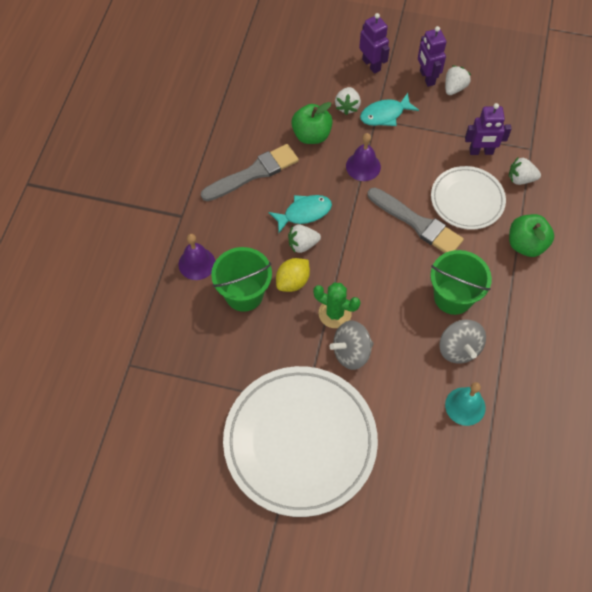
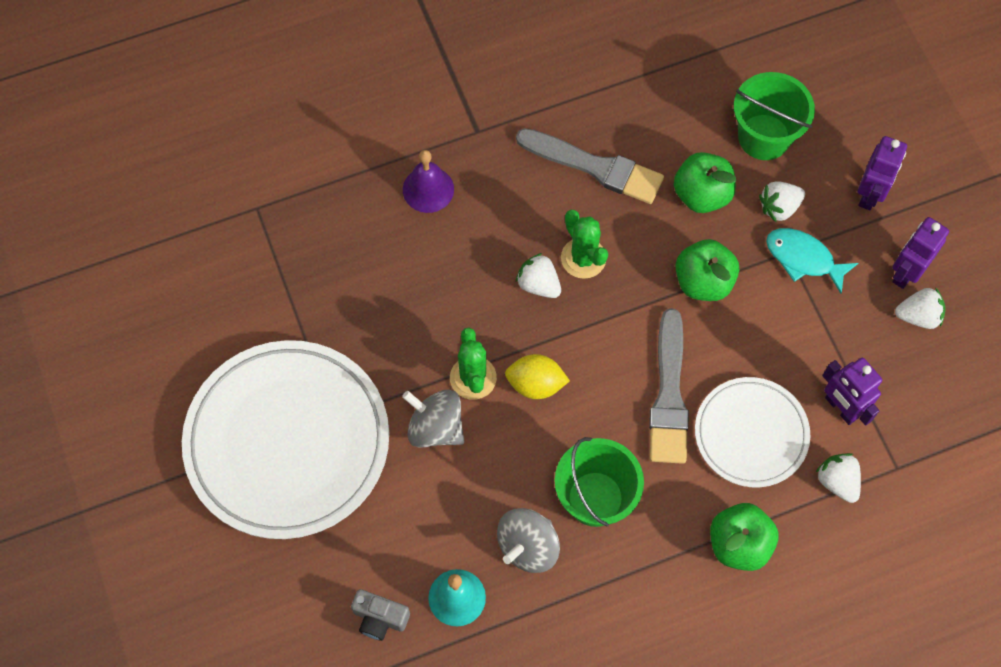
camera: 55 degrees right, 5 degrees up
green bucket [211,247,272,312] -> green bucket moved to [734,72,815,160]
turquoise fish [268,195,332,233] -> green cactus [561,210,608,279]
yellow lemon [276,258,310,292] -> yellow lemon moved to [505,354,570,399]
purple bell [346,133,381,181] -> green apple [676,239,739,301]
none -> grey camera [351,589,410,641]

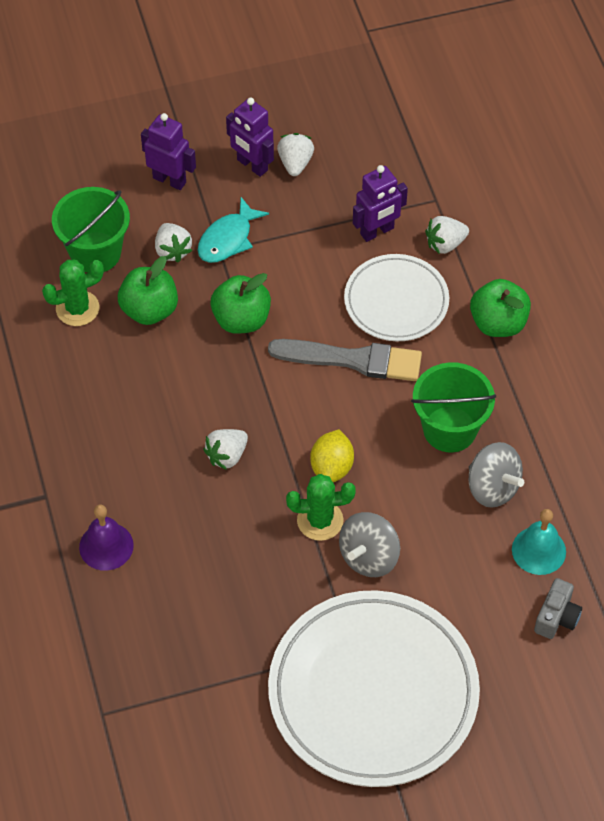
camera: 85 degrees left, 10 degrees down
grey brush [516,128,664,204] -> none
green cactus [561,210,608,279] -> green cactus moved to [42,259,104,326]

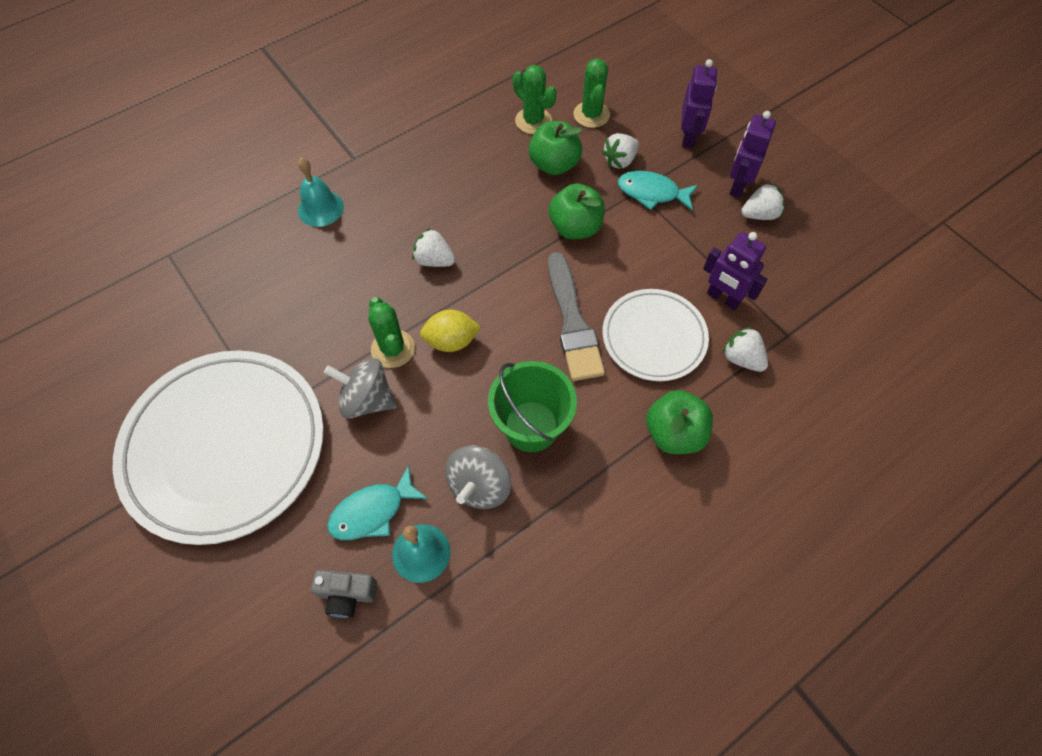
camera: 70 degrees right, 5 degrees up
green bucket [52,187,130,273] -> green cactus [573,58,610,128]
purple bell [79,504,134,571] -> turquoise bell [298,158,344,227]
none -> turquoise fish [327,465,428,540]

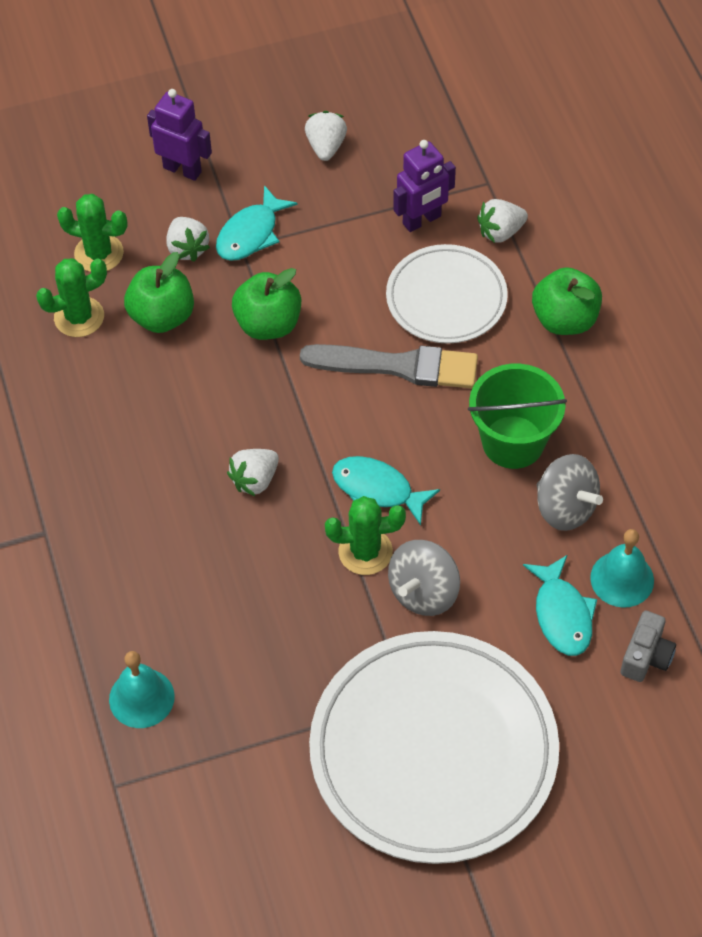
camera: 70 degrees left, 5 degrees down
turquoise bell [298,158,344,227] -> turquoise bell moved to [109,651,175,728]
yellow lemon [420,310,481,352] -> turquoise fish [332,456,440,526]
purple robot [730,111,776,198] -> none

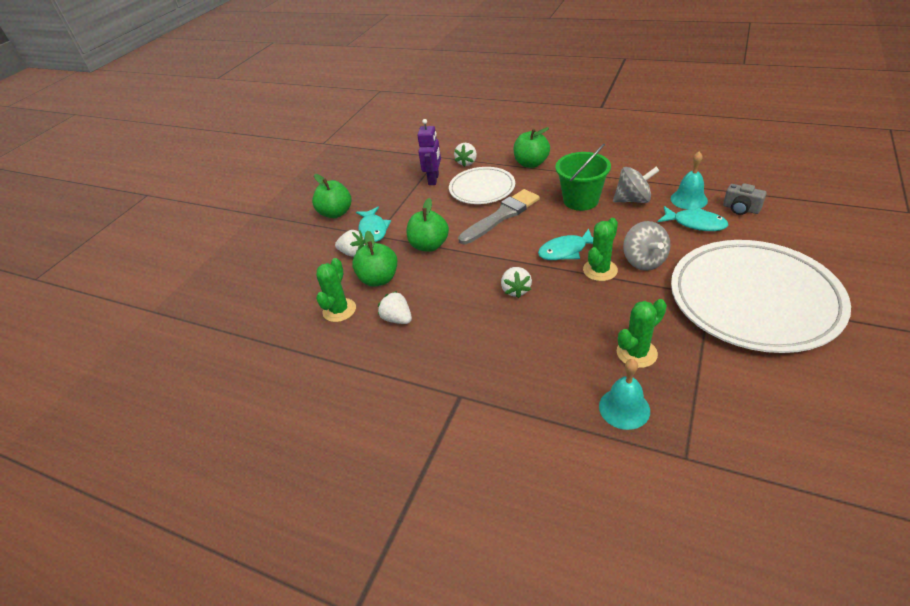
camera: 45 degrees left, 15 degrees down
green cactus [57,194,127,272] -> green cactus moved to [617,299,667,368]
purple robot [147,89,212,181] -> none
white strawberry [305,111,347,161] -> white strawberry moved to [378,291,412,324]
grey camera [620,610,676,682] -> grey camera turned 150 degrees clockwise [723,183,766,215]
none -> green apple [312,174,351,218]

